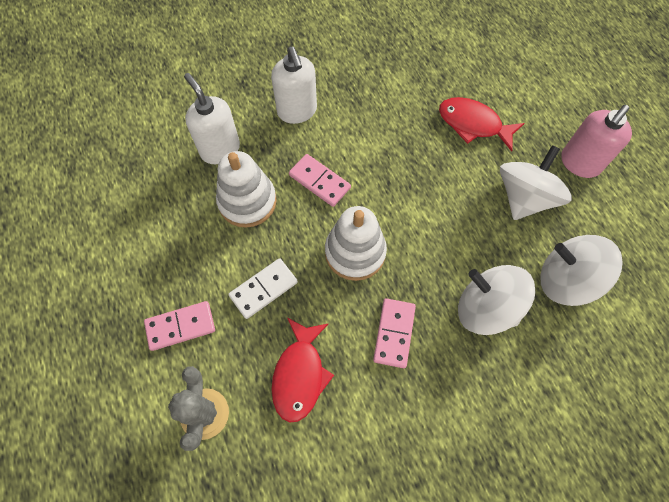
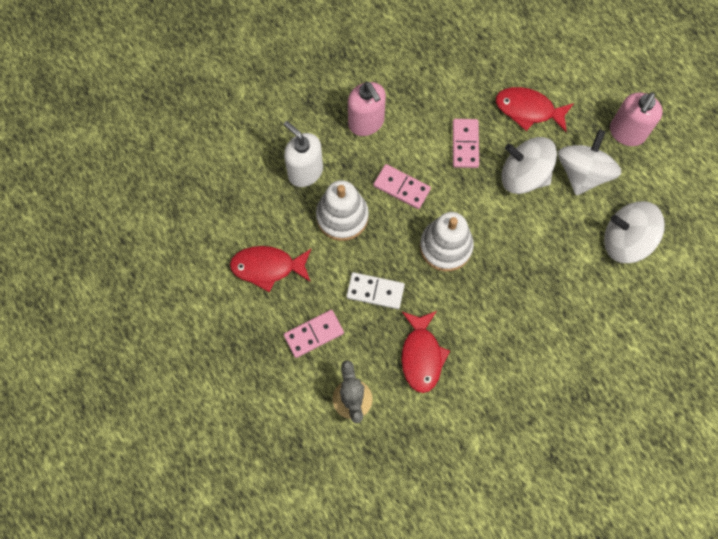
camera: 10 degrees left, 5 degrees up
white domino [228,258,298,319] -> white domino turned 60 degrees clockwise [346,272,405,309]
white soap dispenser [271,47,317,124] -> pink soap dispenser [348,81,386,136]
pink domino [373,298,416,368] -> pink domino moved to [453,119,479,168]
white spinning top [458,265,536,335] -> white spinning top moved to [501,137,557,194]
none -> red fish [230,246,311,292]

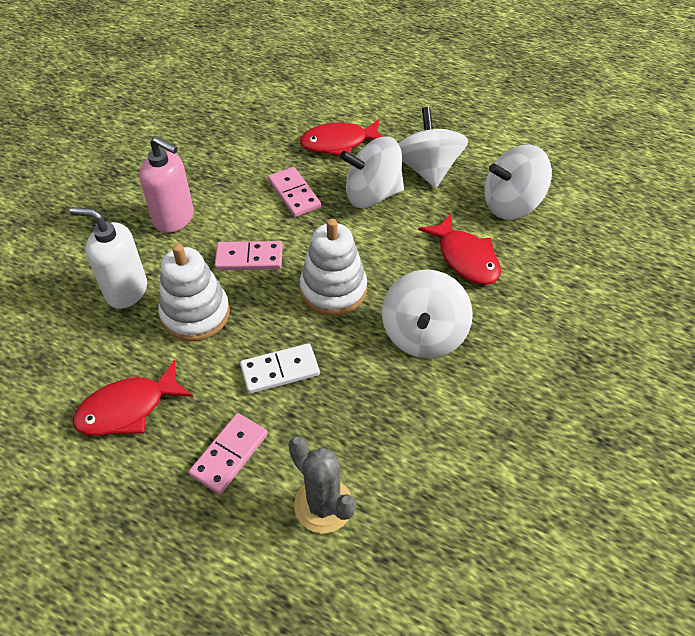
camera: 30 degrees left, 20 degrees down
red fish [401,311,450,393] -> red fish moved to [418,214,501,285]
pink soap dispenser [610,92,663,146] -> none
none -> white spinning top [382,269,473,358]

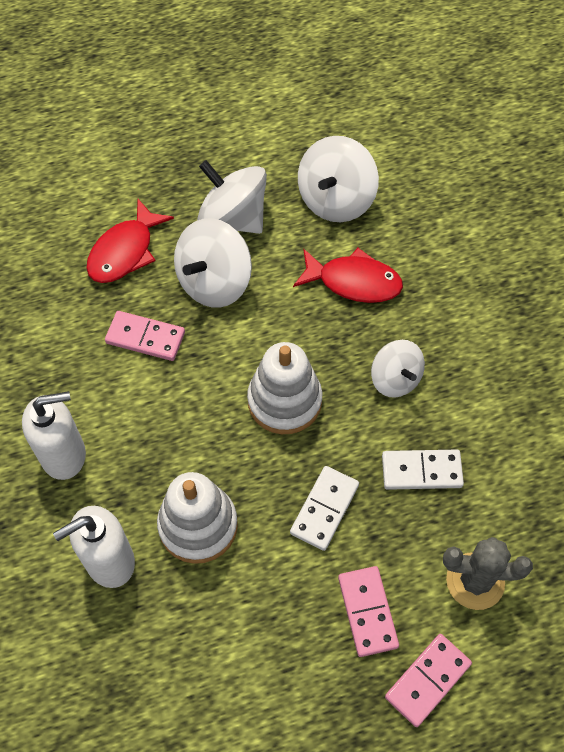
camera: 45 degrees left, 10 degrees up
red fish [73,360,193,436] -> none
pink soap dispenser [139,137,194,233] -> white soap dispenser [22,391,86,480]
pink domino [215,241,283,270] -> pink domino moved to [385,634,472,727]
white spinning top [382,269,473,358] -> white spinning top [371,340,425,398], size x0.65
none -> white domino [382,450,464,490]

